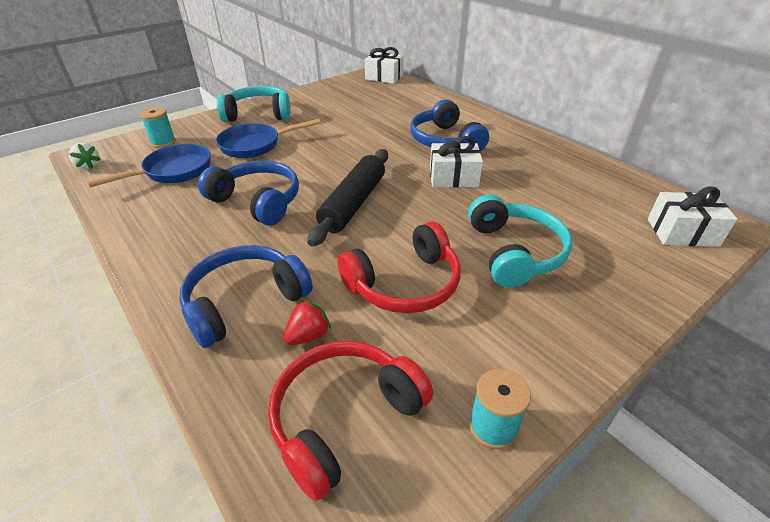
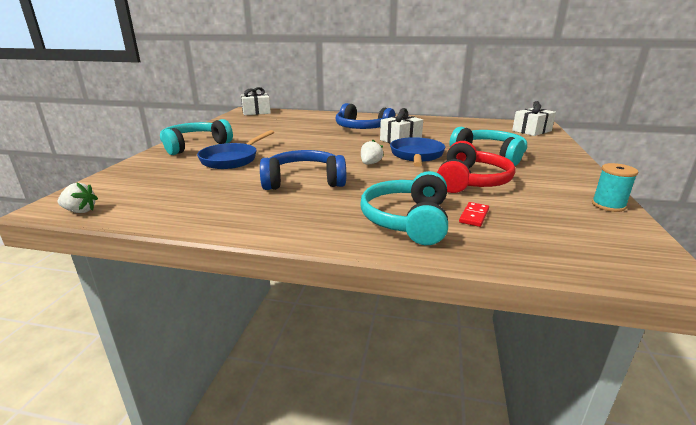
camera: 40 degrees left, 15 degrees down
blue pan [87,144,211,187] -> blue pan moved to [390,137,445,167]
turquoise spool [140,107,176,148] -> none
blue headphones [179,245,313,348] -> turquoise headphones [360,171,448,245]
red headphones [268,341,433,501] -> none
red strawberry [283,299,331,345] -> red domino [459,202,489,227]
black rolling pin [307,149,388,247] -> white strawberry [361,140,383,164]

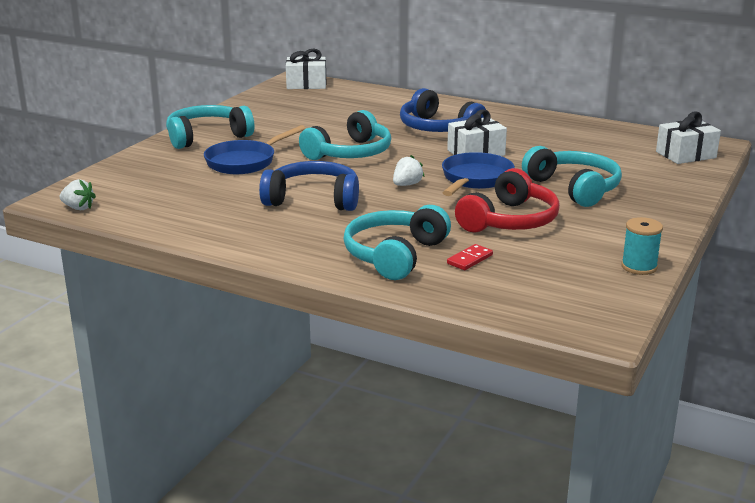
camera: 15 degrees right, 0 degrees up
none -> turquoise headphones [299,110,391,160]

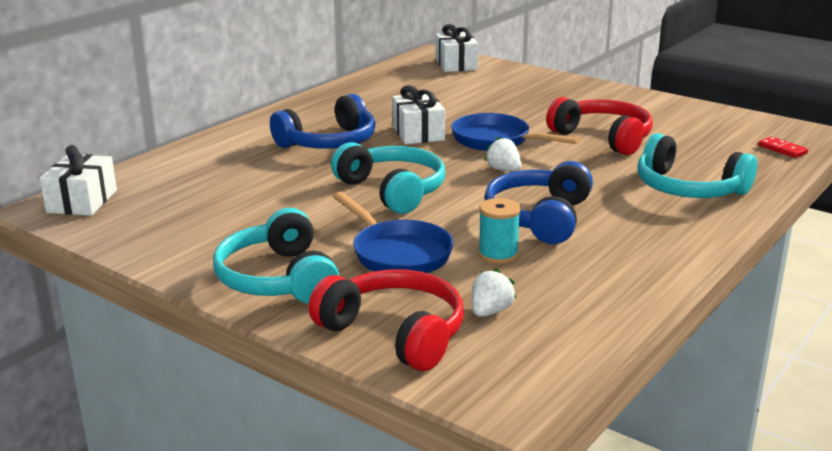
camera: 80 degrees left, 0 degrees up
white strawberry [59,179,96,210] -> white strawberry moved to [472,268,516,317]
red domino [447,244,493,270] -> red domino moved to [758,136,808,158]
turquoise headphones [522,146,622,207] -> none
turquoise spool [621,217,663,275] -> turquoise spool moved to [478,198,521,264]
none -> red headphones [309,269,464,371]

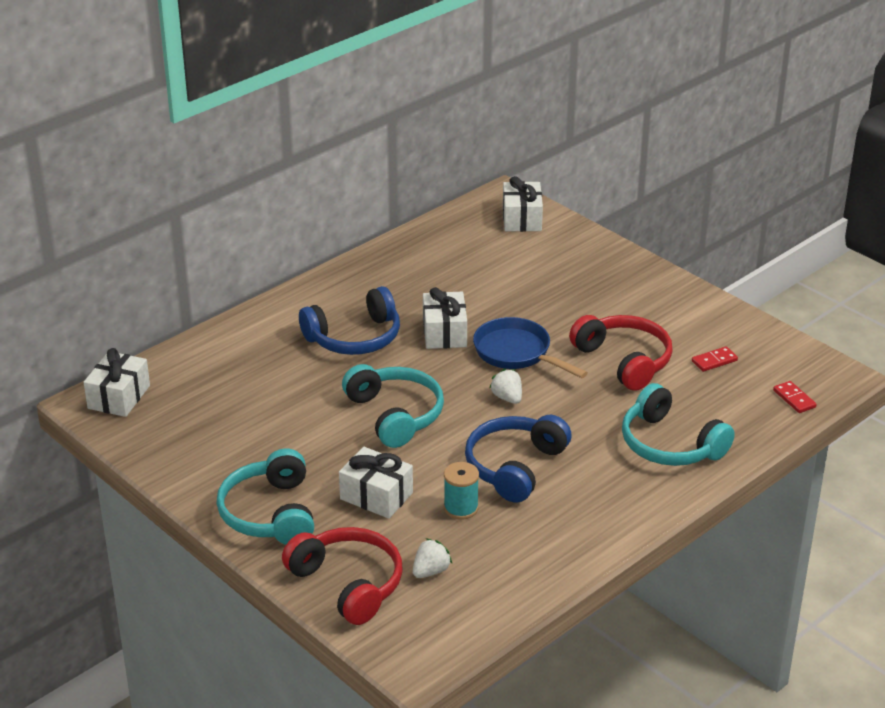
camera: 10 degrees right, 10 degrees up
blue pan [333,192,454,273] -> white gift [339,447,413,519]
none -> red domino [692,346,738,372]

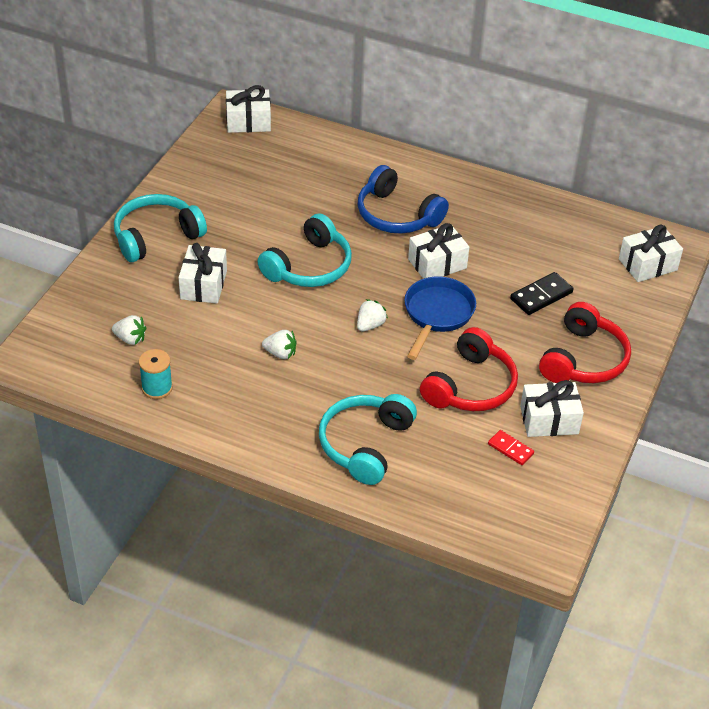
camera: 65 degrees right, 10 degrees up
red headphones [282,527,403,625] -> red headphones moved to [539,302,631,383]
turquoise spool [444,462,479,519] -> turquoise spool moved to [139,349,173,399]
blue headphones [465,415,572,502] -> white strawberry [262,330,296,359]
red domino [773,381,817,413] -> none
none -> black domino [510,272,574,315]
none -> white gift [520,380,584,437]

